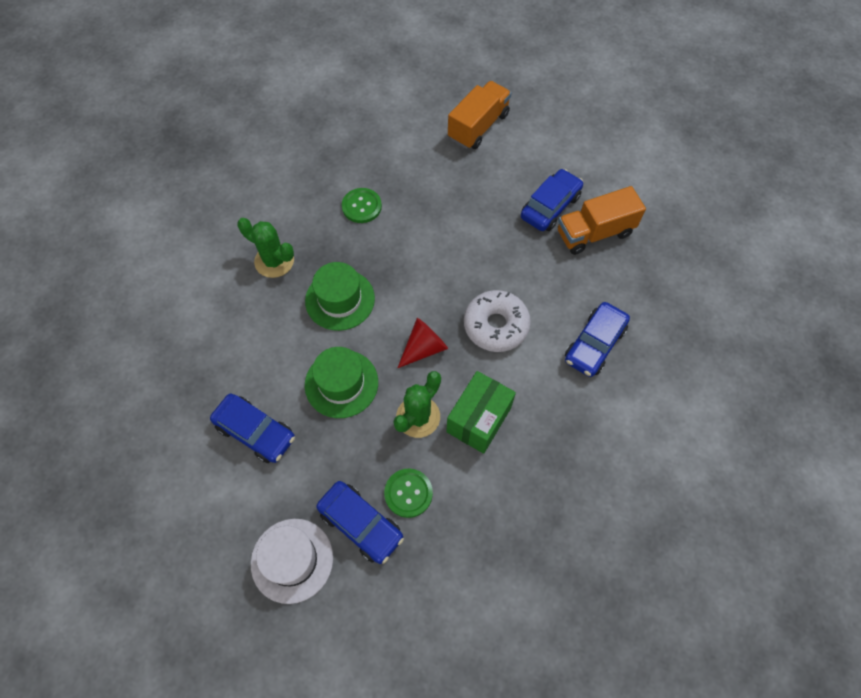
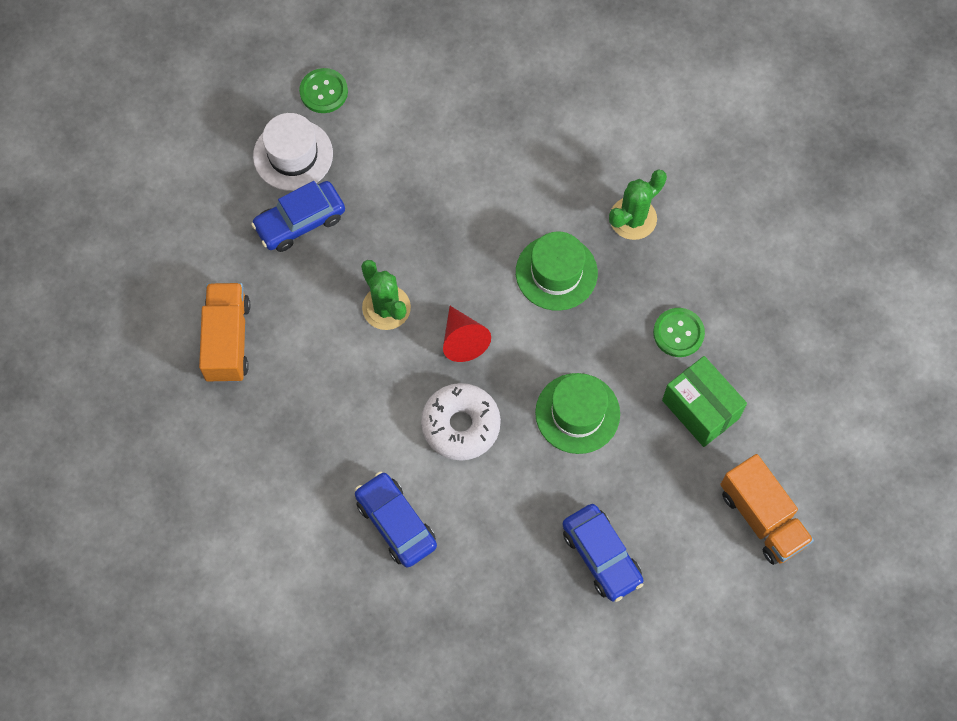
camera: 110 degrees right, 5 degrees up
blue car [210,394,295,463] -> none
green hat [305,347,378,418] -> green hat moved to [535,373,620,454]
green button [384,469,433,518] -> green button moved to [299,68,348,113]
green box [446,371,516,454] -> green box moved to [662,356,747,447]
orange truck [558,186,646,255] -> orange truck moved to [199,283,250,383]

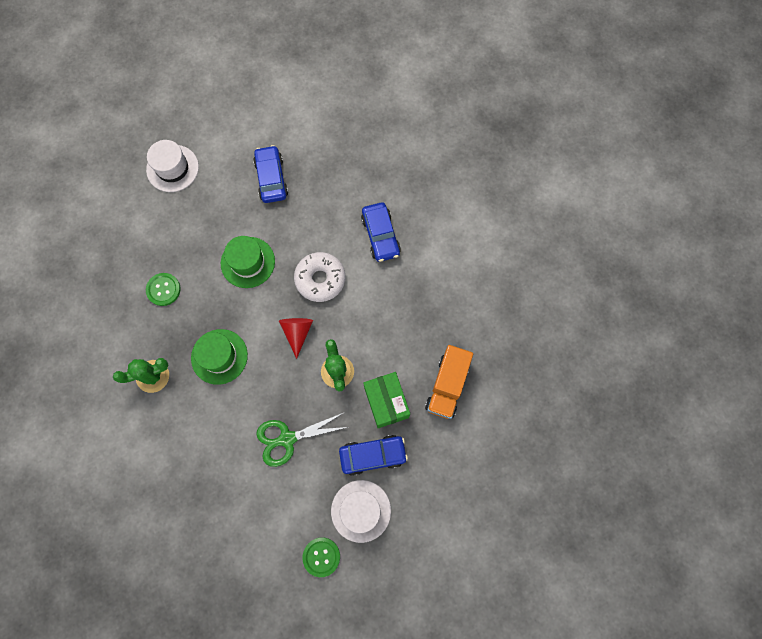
camera: 160 degrees left, 5 degrees up
green box [662,356,747,447] -> green box moved to [363,372,410,428]
orange truck [720,454,814,565] -> white hat [146,140,199,192]
none -> green scissors [256,412,348,467]

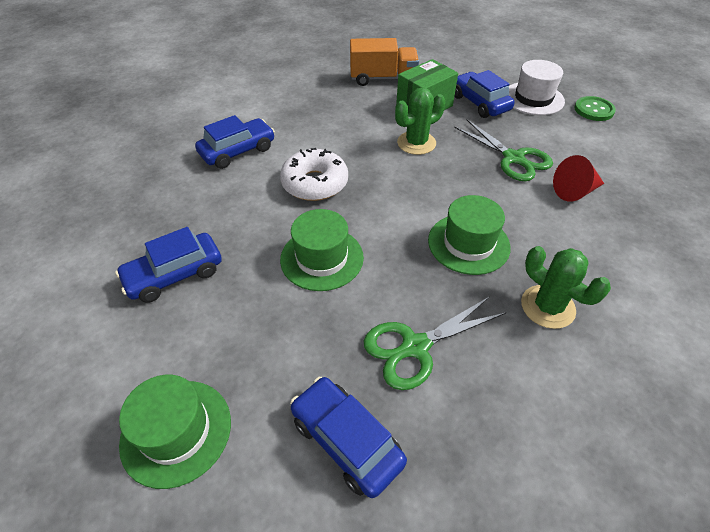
camera: 110 degrees left, 25 degrees down
white hat [146,140,199,192] -> green hat [119,375,231,489]
green button [146,273,181,306] -> green scissors [364,296,506,390]
red cone [279,318,313,359] -> red cone moved to [553,155,604,202]
none -> blue car [290,377,407,498]

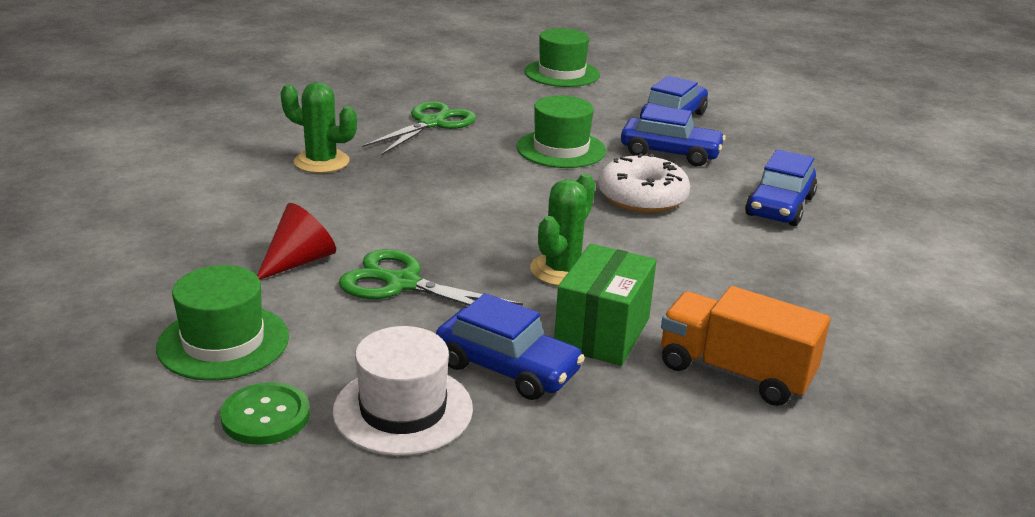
camera: 150 degrees right, 20 degrees down
blue car [290,377,407,498] -> blue car moved to [621,104,726,166]
orange truck [350,38,419,86] -> orange truck turned 60 degrees clockwise [661,286,830,406]
green hat [428,195,511,275] -> green hat moved to [156,265,289,381]

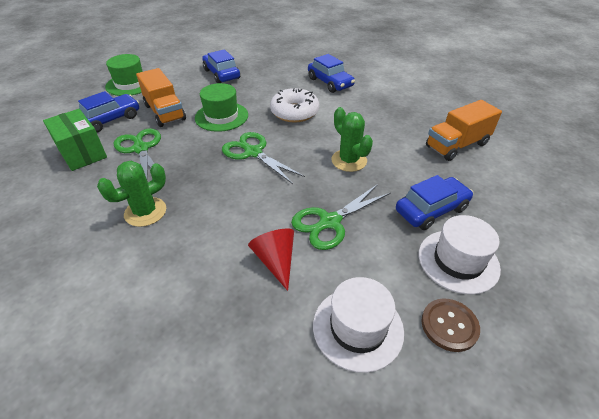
camera: 60 degrees left, 15 degrees up
green hat [156,265,289,381] -> white hat [313,277,404,373]
green button [220,382,310,445] -> brown button [421,298,480,352]
green box [554,244,656,366] -> green box moved to [43,109,107,171]
blue car [621,104,726,166] -> blue car moved to [78,91,139,133]
none -> orange truck [136,68,186,127]
none -> green scissors [222,132,305,184]

